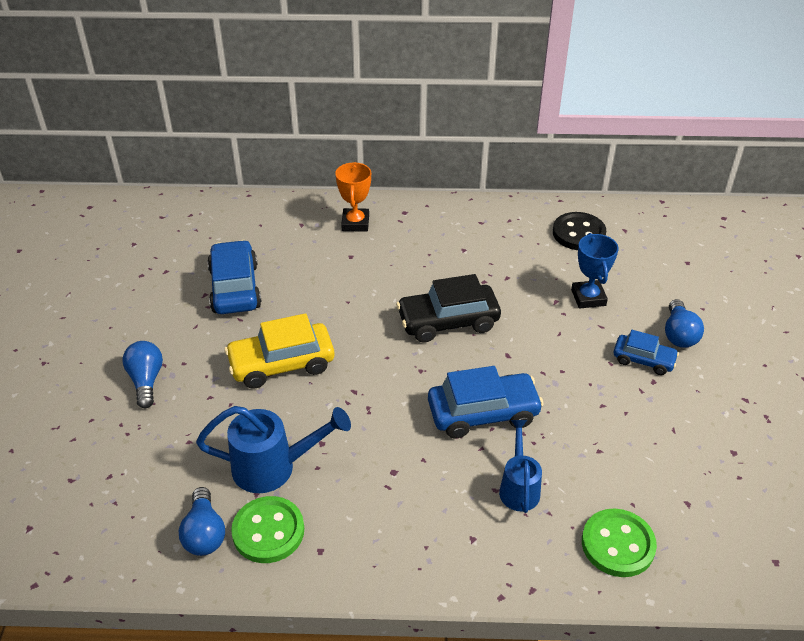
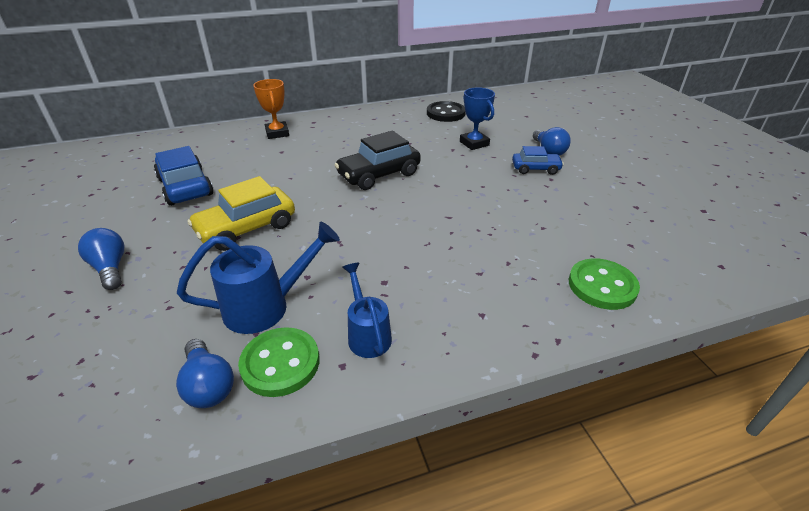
camera: 20 degrees left, 5 degrees down
blue car [428,366,544,438] -> none
blue watering can [499,420,542,513] -> blue watering can moved to [342,263,392,358]

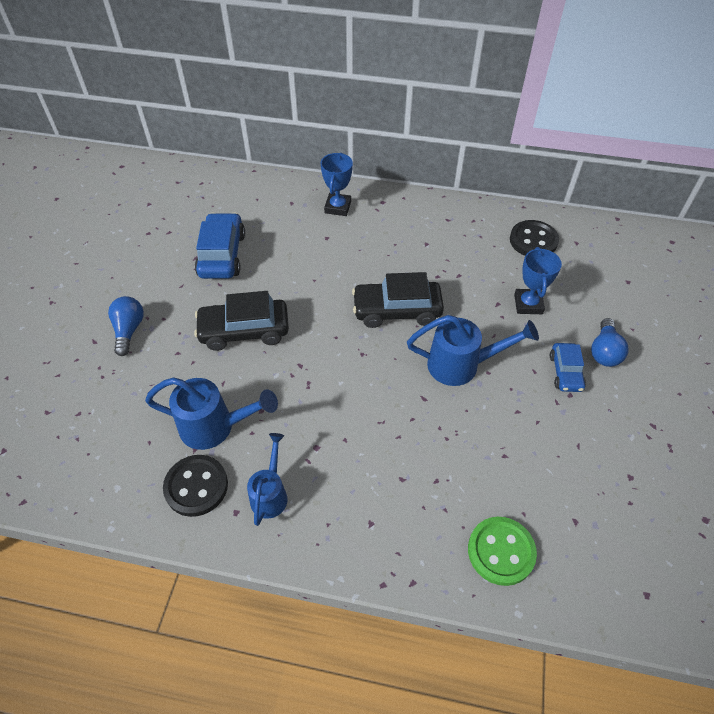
camera: 30 degrees right, 15 degrees up
blue light bulb [176,339,234,408] -> none
yellow car [187,176,295,251] -> black car [194,291,289,351]
green button [238,327,319,397] -> black button [163,455,228,517]
orange trophy [253,79,289,139] -> blue trophy [320,153,353,216]
blue car [512,146,564,175] -> blue car turned 60 degrees clockwise [550,343,586,392]
none -> blue watering can [407,315,539,386]

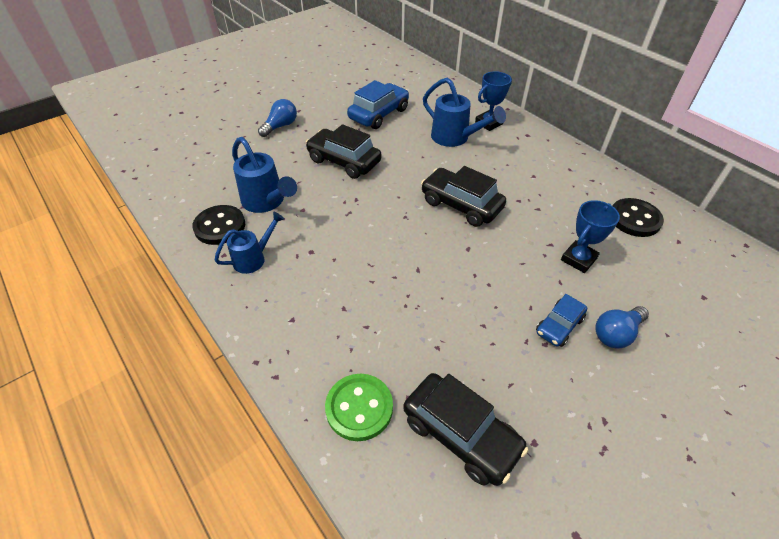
camera: 40 degrees right, 5 degrees down
blue watering can [407,315,539,386] -> blue watering can moved to [423,77,506,147]
none -> black car [403,373,528,486]

